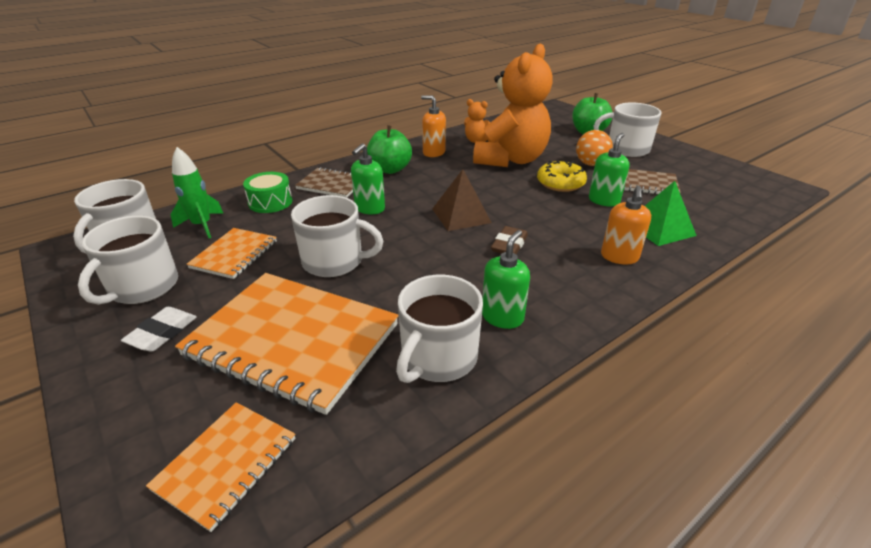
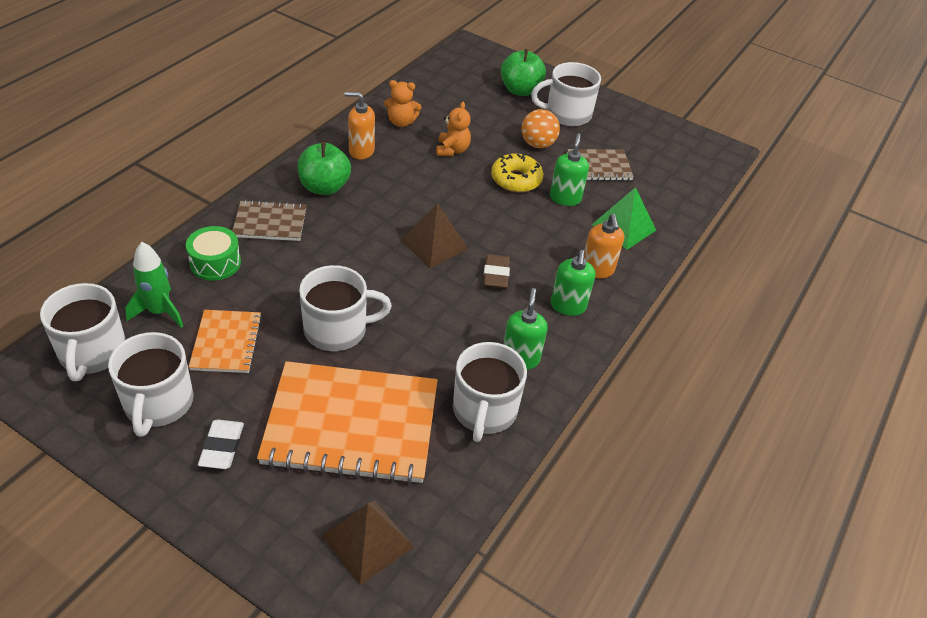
camera: 25 degrees left, 10 degrees up
orange notebook [146,402,295,532] -> brown pyramid [322,501,414,585]
green soap dispenser [351,143,385,214] -> green soap dispenser moved to [551,250,595,316]
orange teddy bear [473,44,553,167] -> orange teddy bear [436,101,471,156], size x0.43

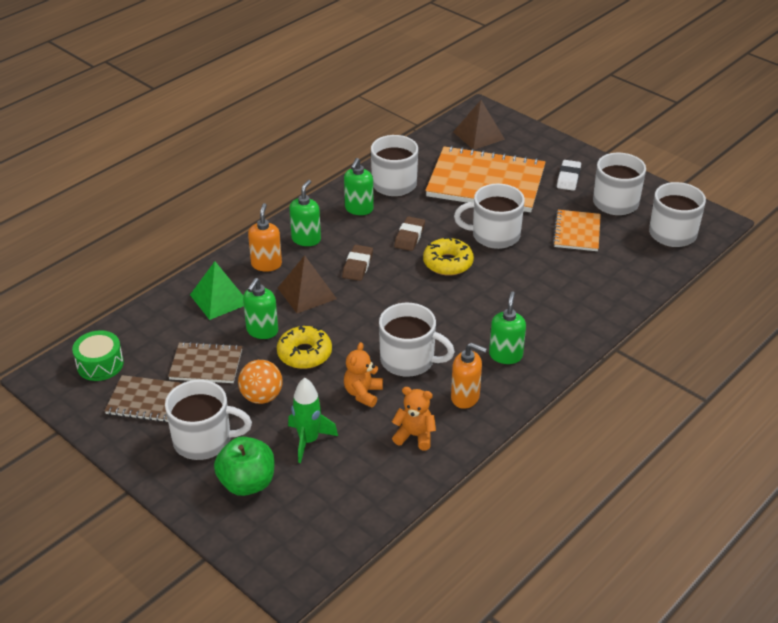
camera: 165 degrees left, 5 degrees down
green rocket [125,242,183,328] -> green rocket moved to [288,378,338,463]
green drum [186,226,241,281] -> green drum moved to [72,330,124,381]
brown notebook [232,200,306,241] -> brown notebook moved to [104,375,182,422]
green apple [298,142,351,195] -> green soap dispenser [489,292,526,364]
brown pyramid [400,203,468,268] -> brown pyramid moved to [278,255,337,313]
none -> white mug [379,303,455,377]
none -> brown eraser [394,216,425,251]
none -> yellow donut [423,237,474,276]

